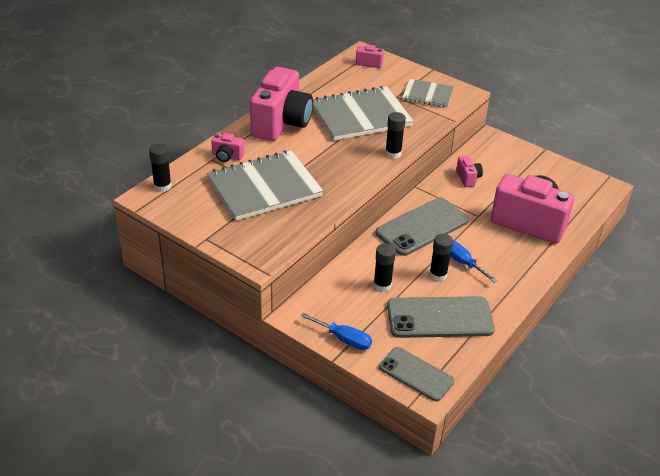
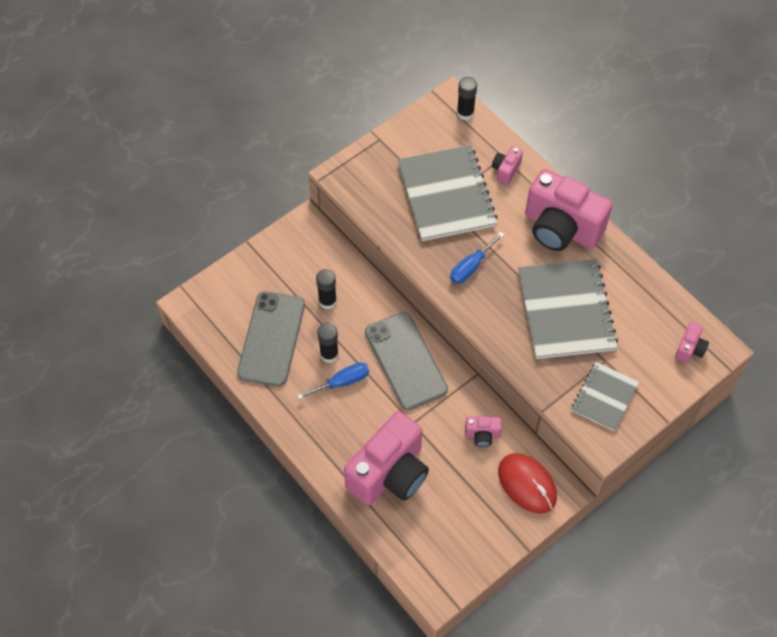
camera: 105 degrees right, 20 degrees up
blue screwdriver [301,313,372,350] -> blue screwdriver moved to [450,232,505,284]
grey phone [379,347,455,401] -> none
black glue stick [385,112,406,159] -> none
none -> red mouse [498,453,557,514]

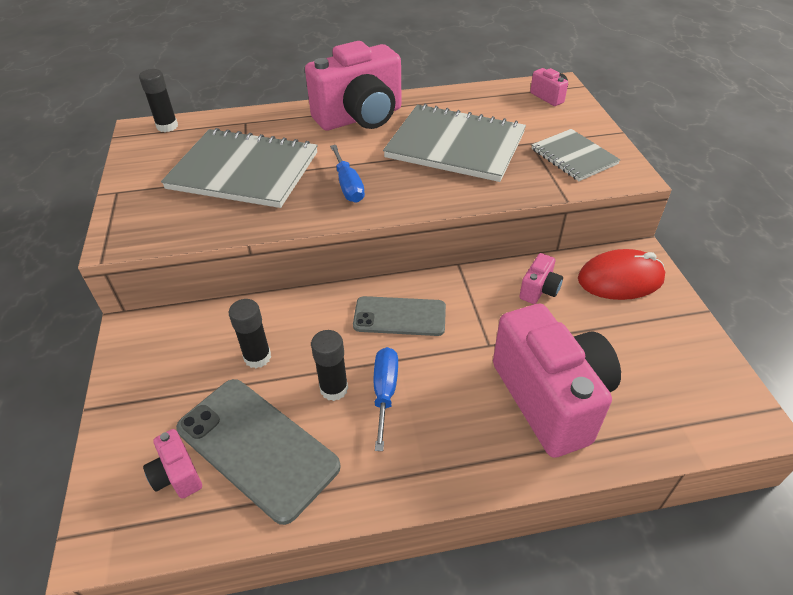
camera: 60 degrees left, 15 degrees down
grey phone [365,312,448,410] -> grey phone [353,296,446,336], size x0.65
pink camera [492,147,523,185] -> pink camera moved to [143,429,202,499]

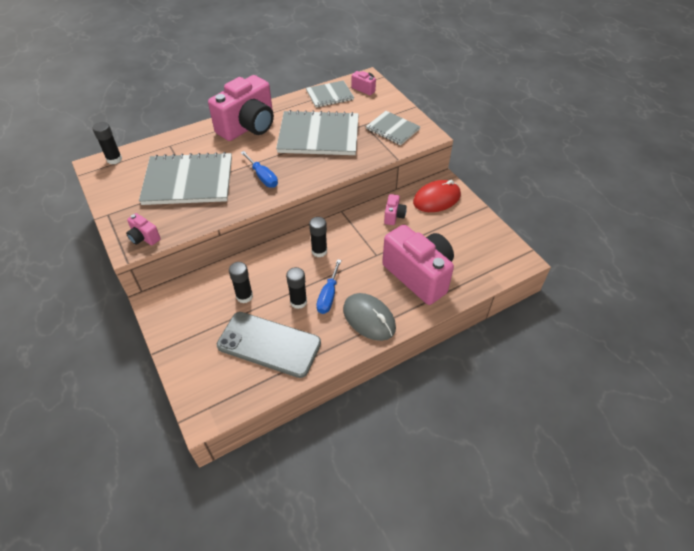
camera: 20 degrees left, 5 degrees up
pink camera [143,429,202,499] -> pink camera moved to [126,213,161,246]
grey phone [353,296,446,336] -> black glue stick [309,217,327,257]
blue screwdriver [374,347,398,451] -> blue screwdriver turned 150 degrees counterclockwise [316,259,342,314]
none -> grey notebook [306,80,354,108]
none -> grey mouse [343,293,396,341]

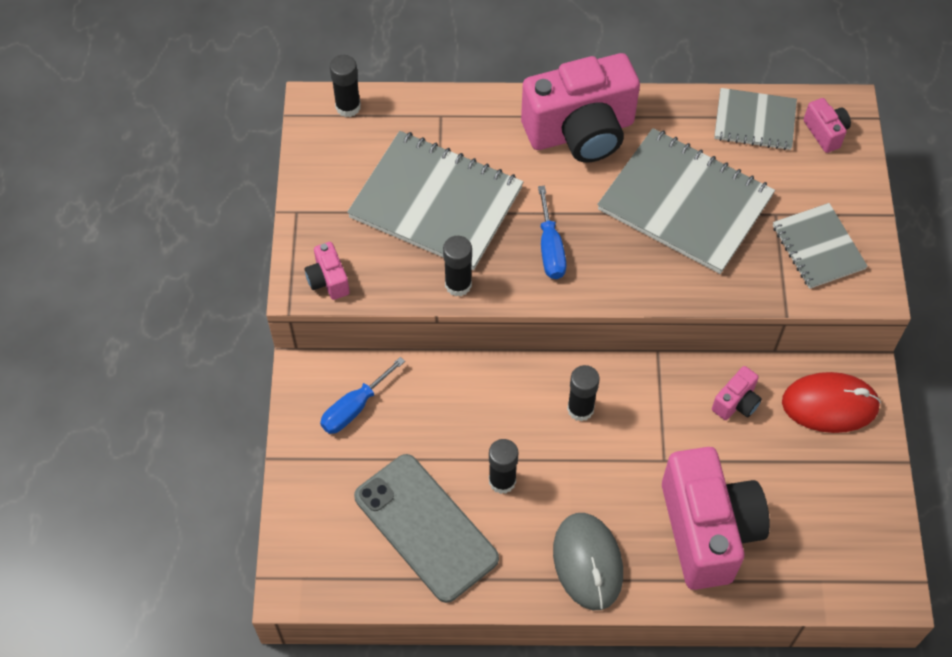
camera: 30 degrees right, 10 degrees up
black glue stick [229,262,253,303] -> black glue stick moved to [443,236,472,296]
blue screwdriver [316,259,342,314] -> blue screwdriver moved to [320,357,405,434]

